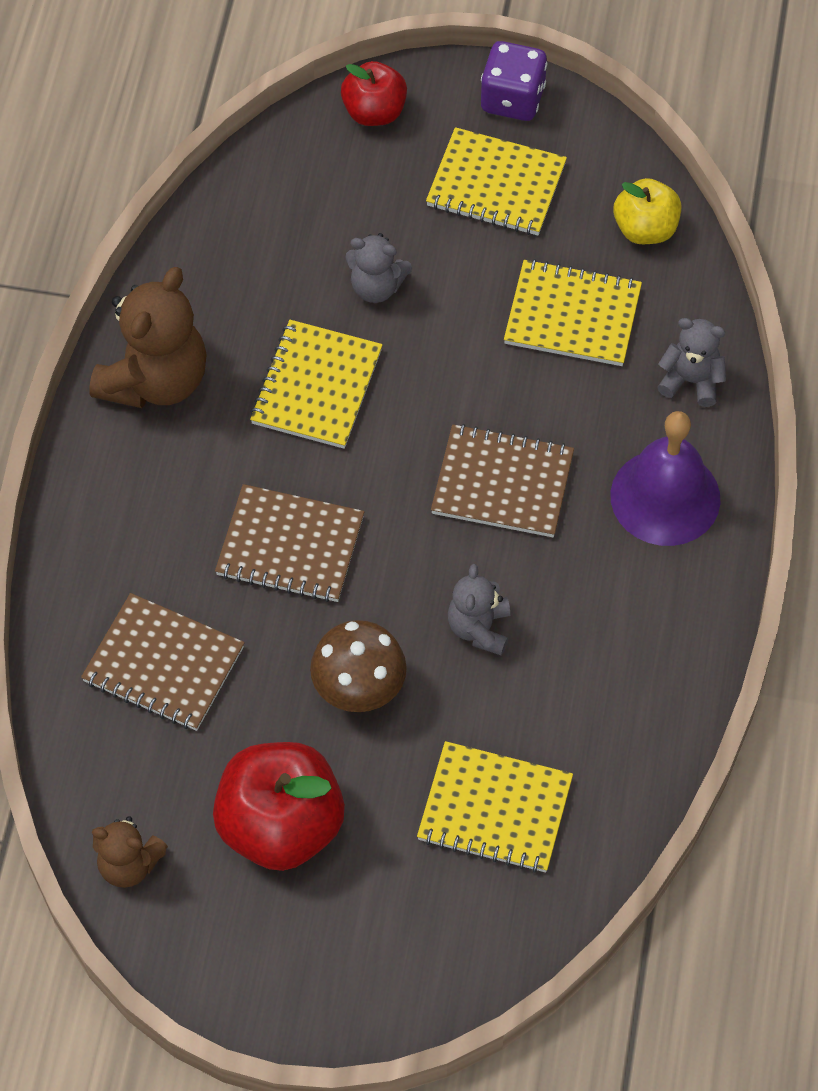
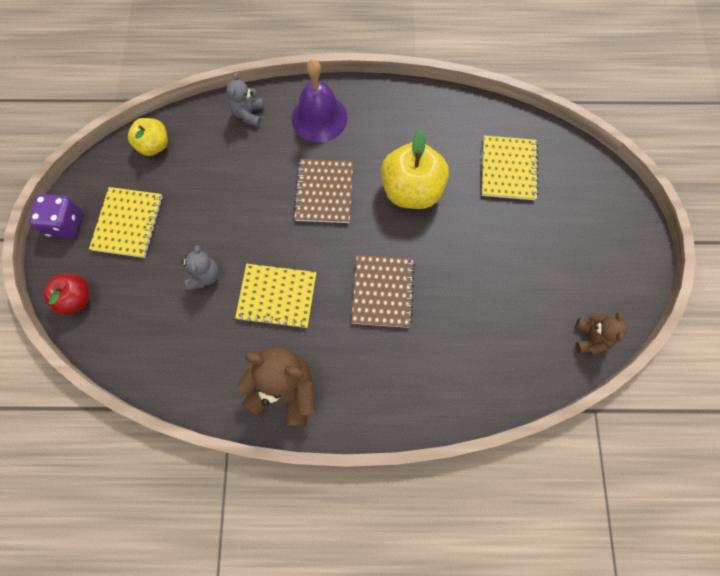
camera: 100 degrees left, 10 degrees up
brown notebook [81,593,245,731] -> none
red apple [213,742,345,871] -> none
brown mushroom [310,620,407,712] -> none
grey teddy bear [448,564,510,656] -> yellow apple [381,129,449,209]
yellow notebook [504,259,642,366] -> none

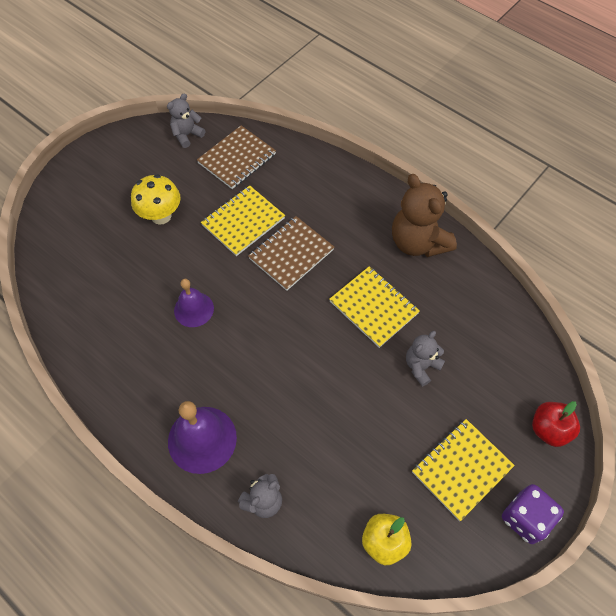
camera: 140 degrees left, 10 degrees down
brown notebook [293,159,353,223] -> brown notebook moved to [197,125,276,189]
yellow apple [381,129,449,209] -> purple bell [174,279,214,327]
yellow notebook [482,136,539,200] -> yellow notebook moved to [201,186,285,256]
brown teddy bear [575,312,627,354] -> grey teddy bear [167,93,205,148]
none -> yellow mushroom [131,174,181,225]

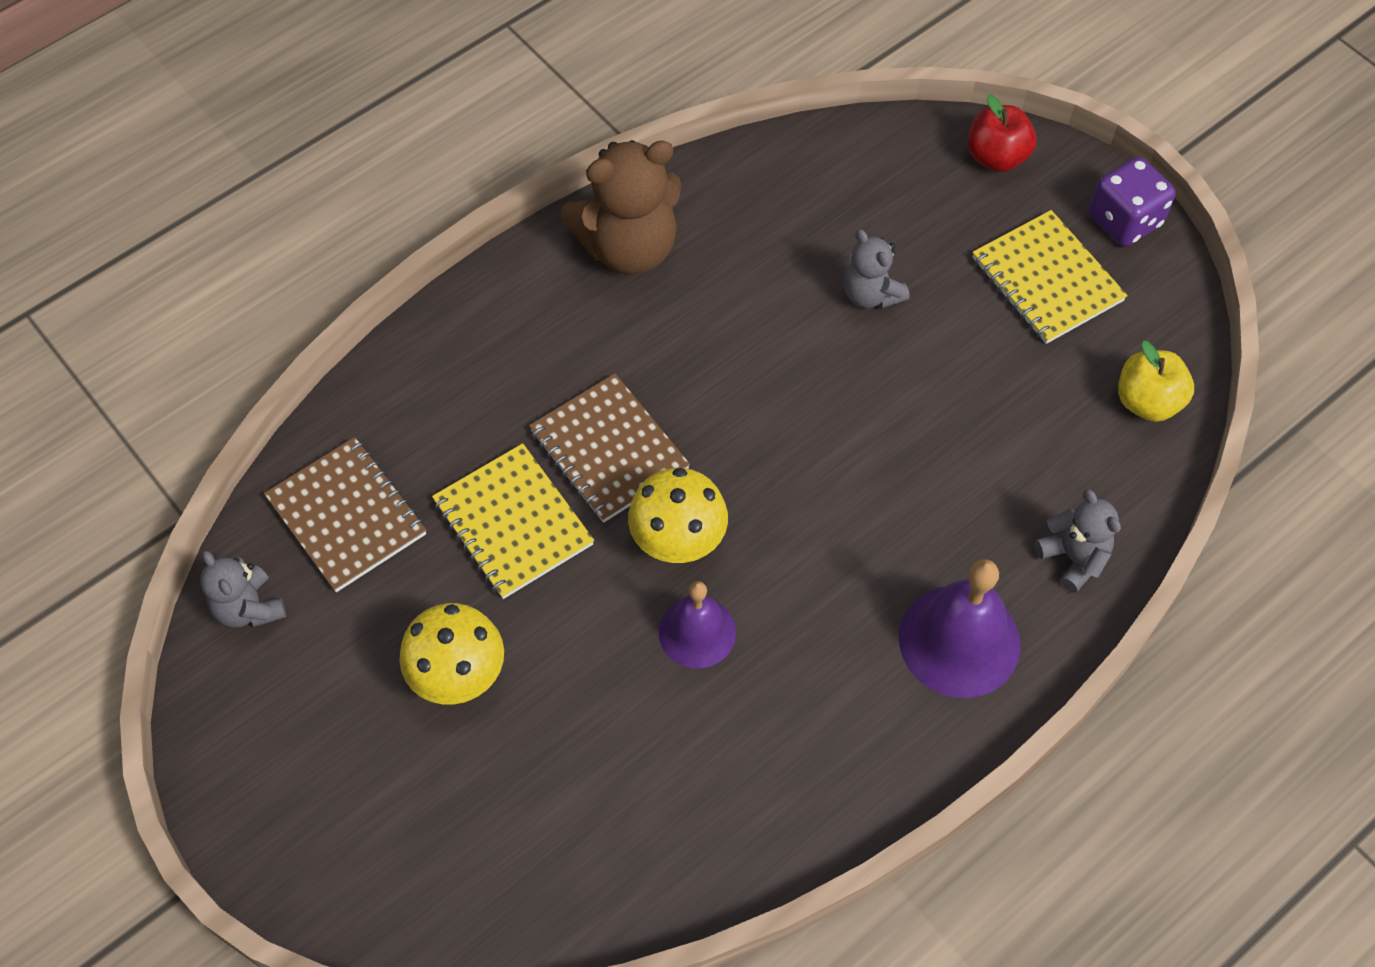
camera: 80 degrees left, 0 degrees up
yellow notebook [329,266,420,348] -> none
none -> yellow mushroom [628,468,728,563]

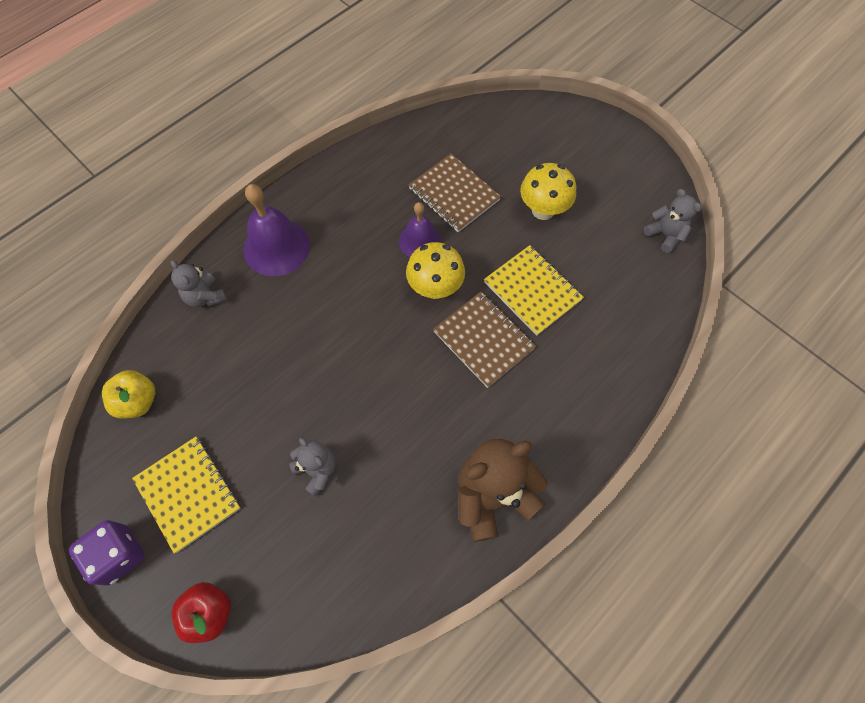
camera: 175 degrees right, 5 degrees up
brown notebook [264,437,426,592] -> brown notebook moved to [408,153,501,232]

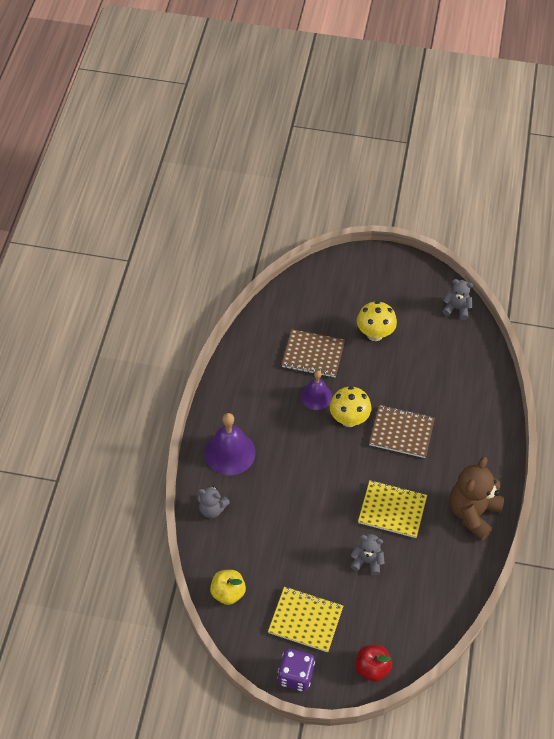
camera: 35 degrees left, 10 degrees down
yellow notebook [484,245,584,336] -> yellow notebook moved to [358,480,427,538]

